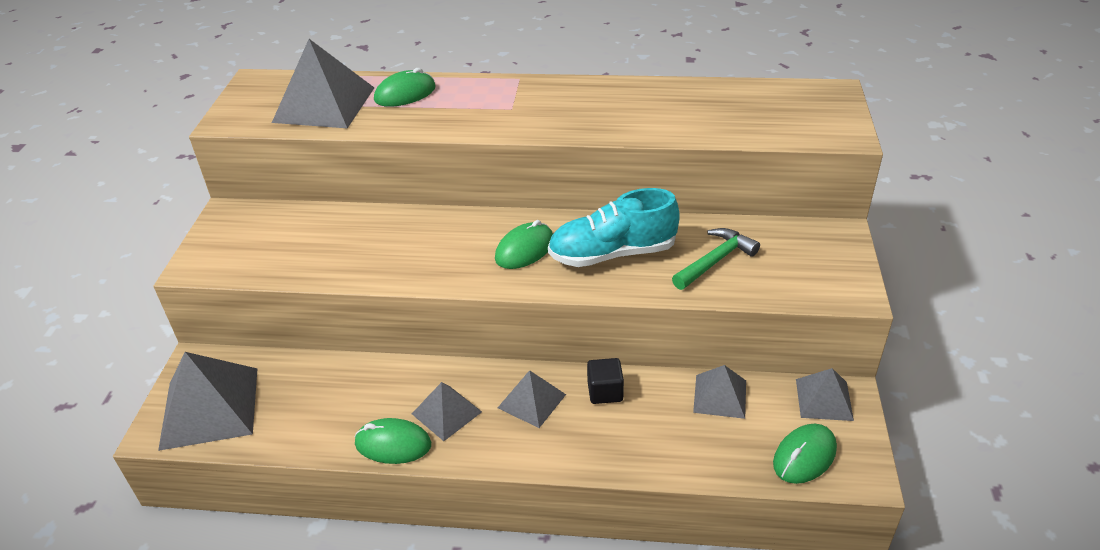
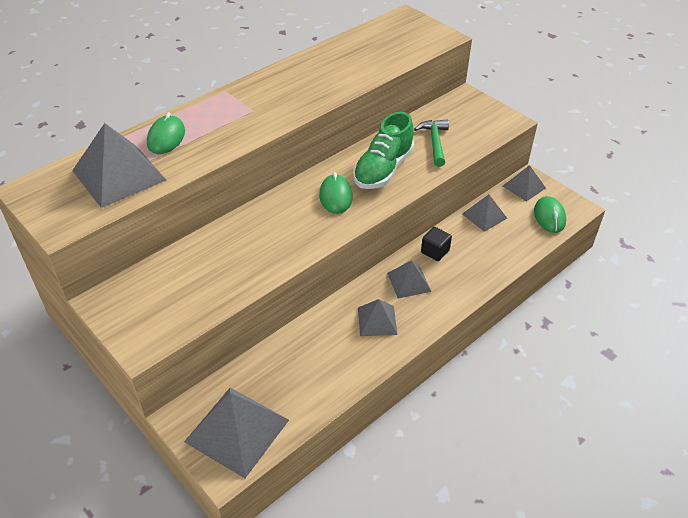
camera: 50 degrees left, 5 degrees up
green mouse [355,418,431,464] -> none
turquoise shoe [548,188,680,267] -> green shoe [353,112,414,189]

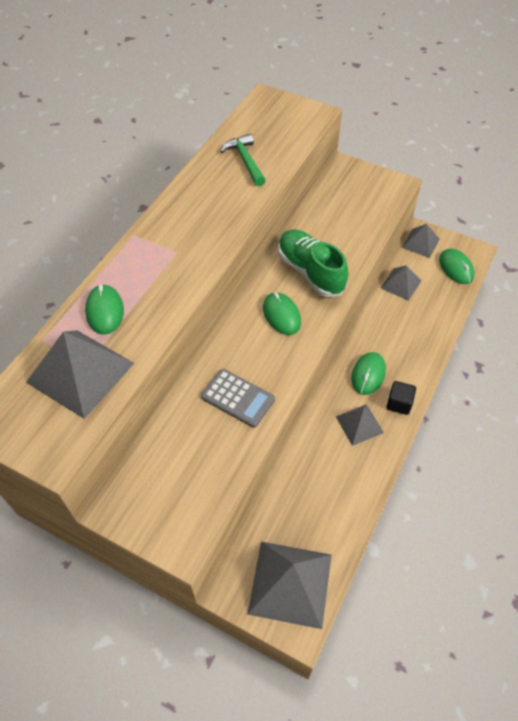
camera: 20 degrees left, 10 degrees up
green shoe [353,112,414,189] -> green shoe turned 135 degrees clockwise [278,229,348,297]
grey pyramid [387,260,432,299] -> green mouse [351,352,386,395]
green hammer [414,119,449,167] -> green hammer moved to [220,133,266,186]
black cube [421,227,452,261] -> black cube moved to [387,381,416,415]
none -> grey calculator [201,369,275,428]

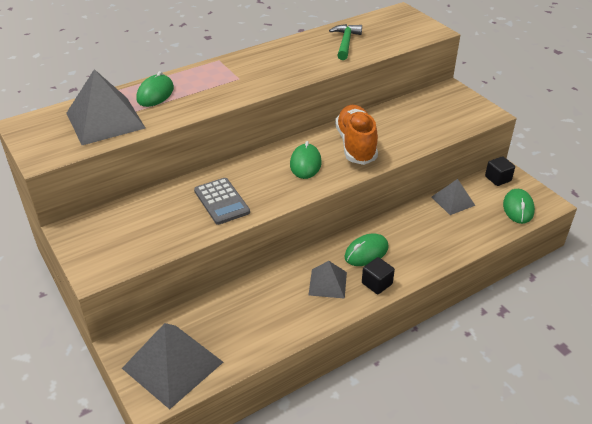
camera: 30 degrees right, 15 degrees down
green shoe [278,229,348,297] -> orange shoe [335,105,378,165]
grey pyramid [402,224,440,258] -> black cube [485,156,515,186]

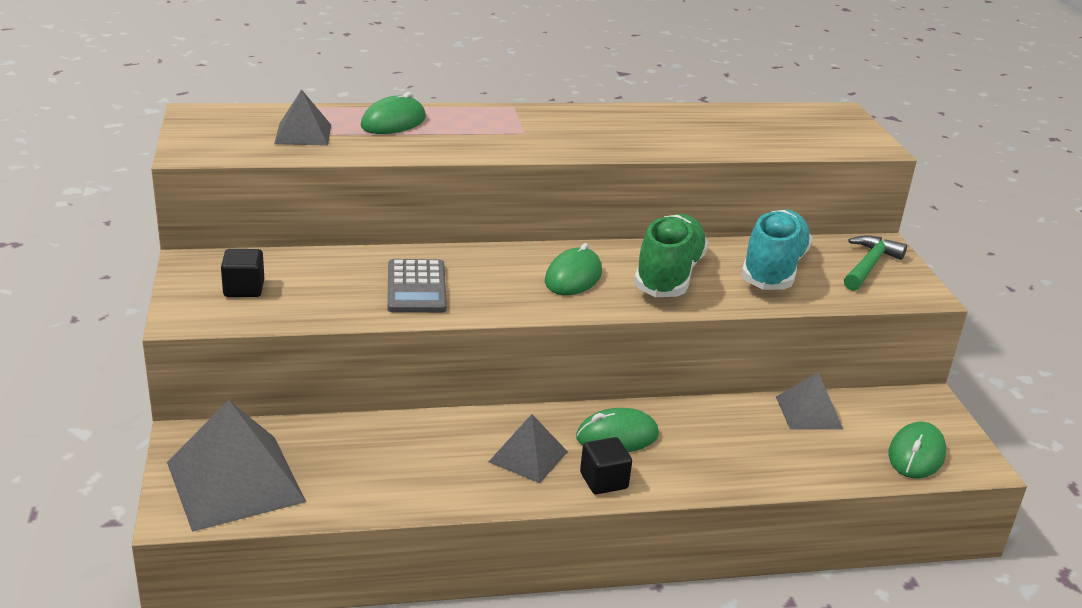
camera: 20 degrees right, 10 degrees down
grey pyramid [66,69,145,145] -> grey pyramid [274,89,331,146], size x0.56
green hammer [329,24,362,60] -> green hammer moved to [844,235,907,291]
orange shoe [335,105,378,165] -> green shoe [634,214,708,297]
black cube [485,156,515,186] -> black cube moved to [221,249,264,297]
none -> turquoise shoe [741,209,812,290]

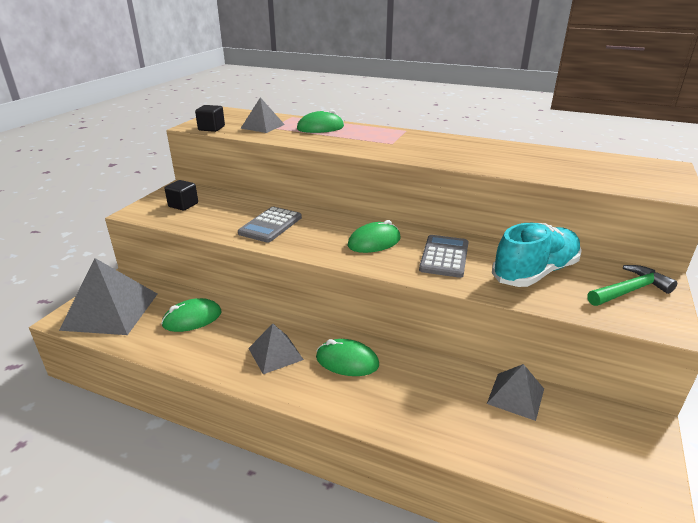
camera: 35 degrees right, 0 degrees up
black cube [580,437,632,494] -> black cube moved to [195,105,225,132]
green shoe [634,214,708,297] -> grey calculator [419,235,469,278]
green mouse [888,422,946,478] -> green mouse moved to [161,298,221,332]

